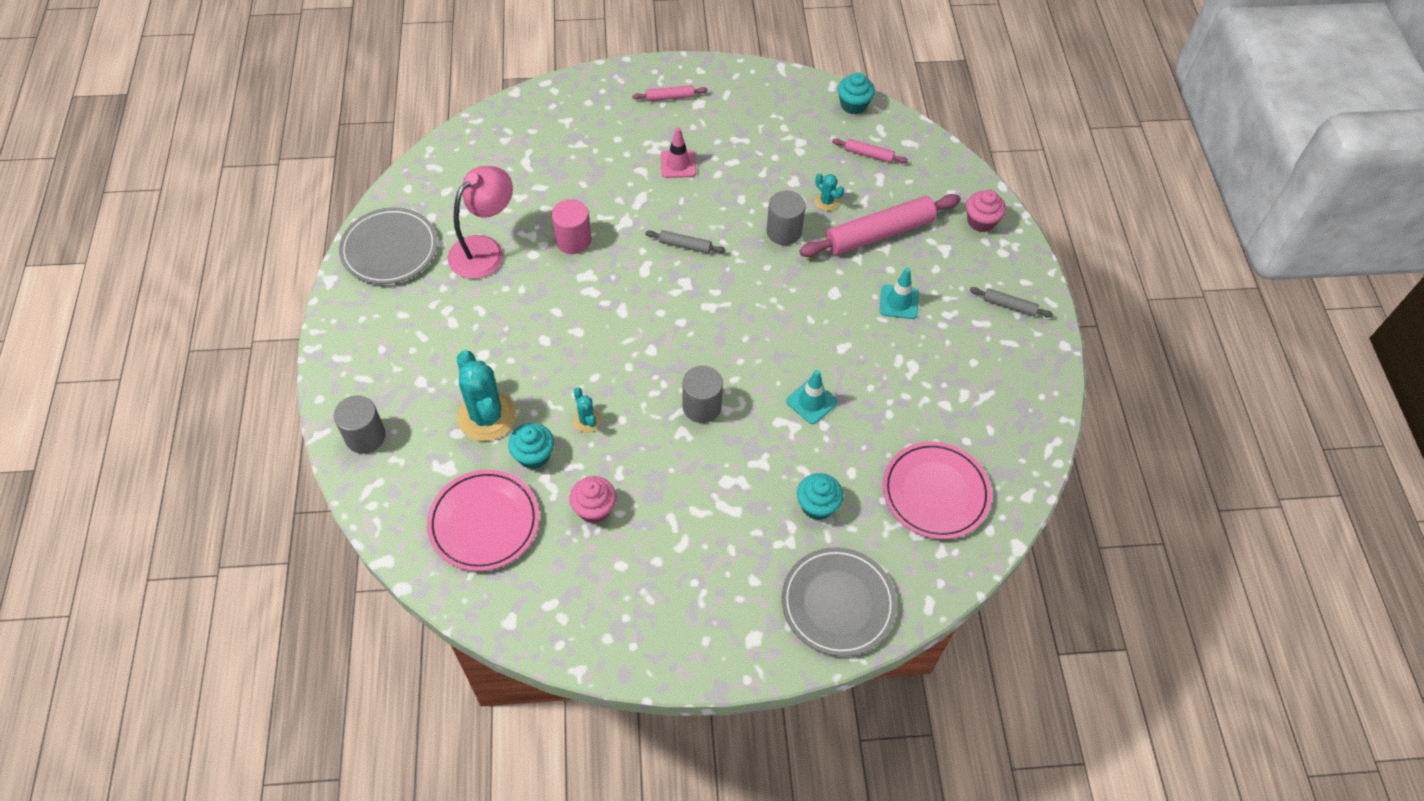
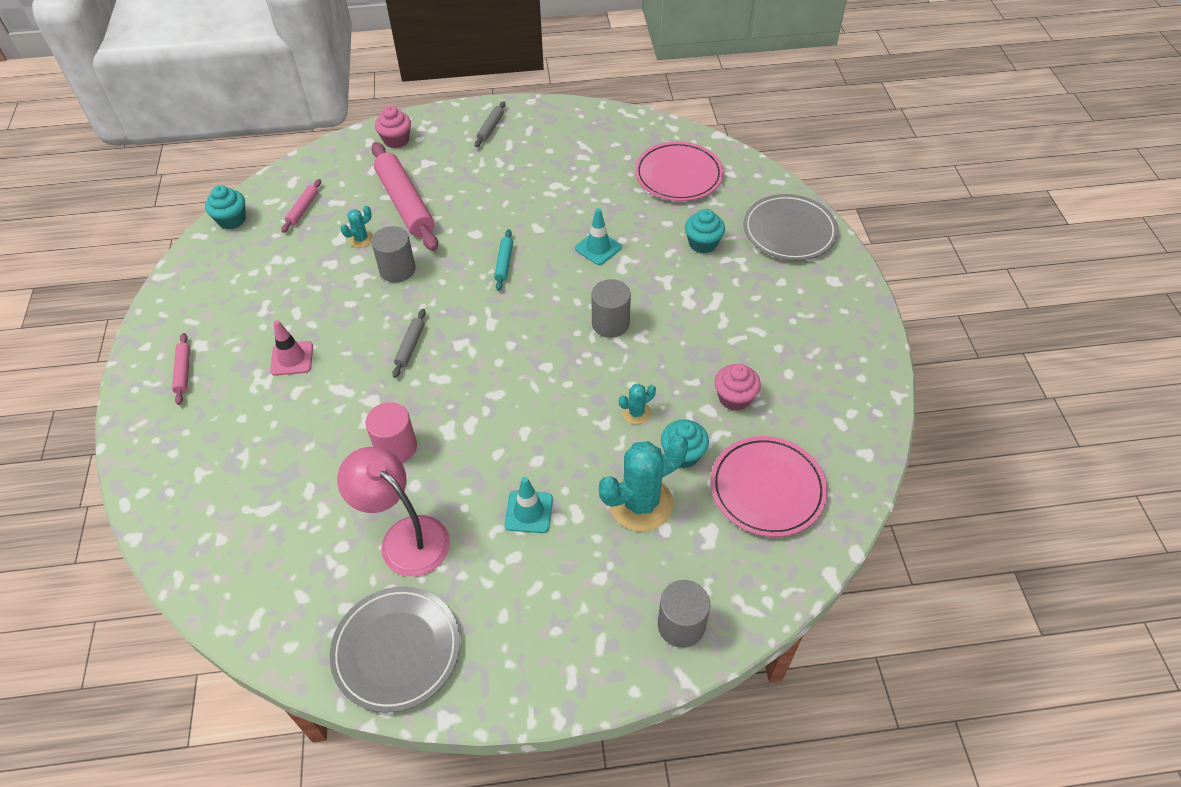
camera: 90 degrees left, 5 degrees down
turquoise traffic cone [880,268,919,319] -> turquoise traffic cone moved to [505,477,553,533]
none -> turquoise rolling pin [494,229,513,291]

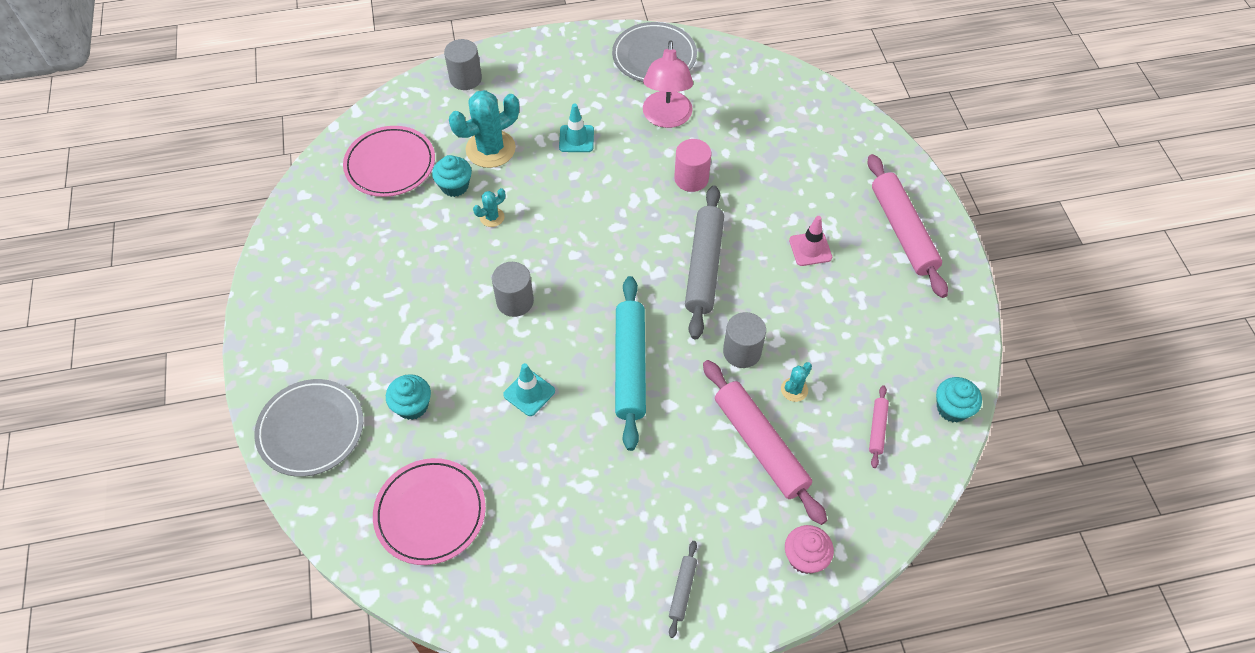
camera: 175 degrees right, 5 degrees up
pink rolling pin [172,333,190,405] -> pink rolling pin [868,154,948,298], size x2.19
pink lamp [337,447,450,576] -> pink lamp turned 60 degrees clockwise [643,41,693,128]
grey rolling pin [392,309,426,378] -> grey rolling pin [685,185,724,339], size x2.19
turquoise rolling pin [494,229,513,291] -> turquoise rolling pin [615,276,646,451], size x2.19
pink cupcake [715,364,761,411] -> none

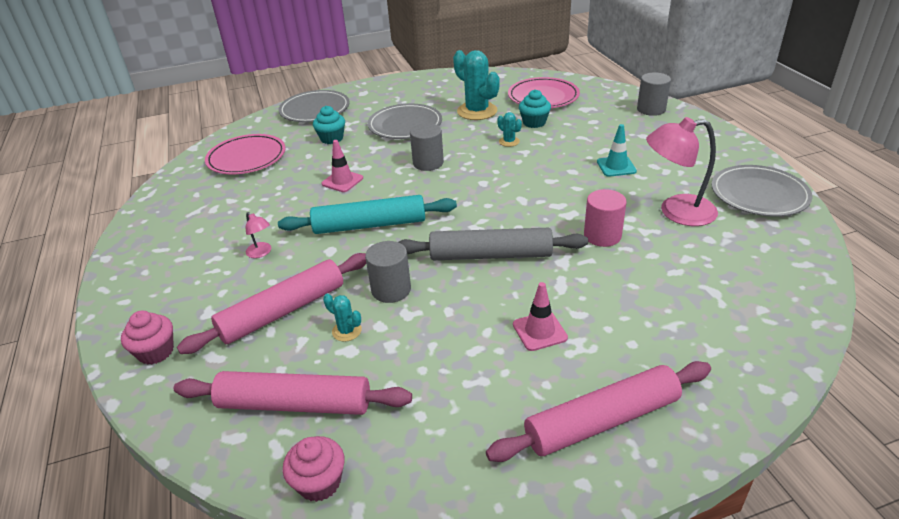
camera: 85 degrees right, 20 degrees down
turquoise cactus [449,90,519,168] -> turquoise cactus moved to [453,50,500,120]
turquoise traffic cone [503,363,555,416] -> pink traffic cone [322,140,363,192]
grey rolling pin [669,541,697,638] -> none
pink rolling pin [869,385,889,468] -> pink rolling pin [174,371,412,415], size x2.19
turquoise cupcake [936,377,982,422] -> pink cupcake [283,436,345,502]
none -> pink lamp [246,212,271,258]
none -> grey plate [367,104,442,139]

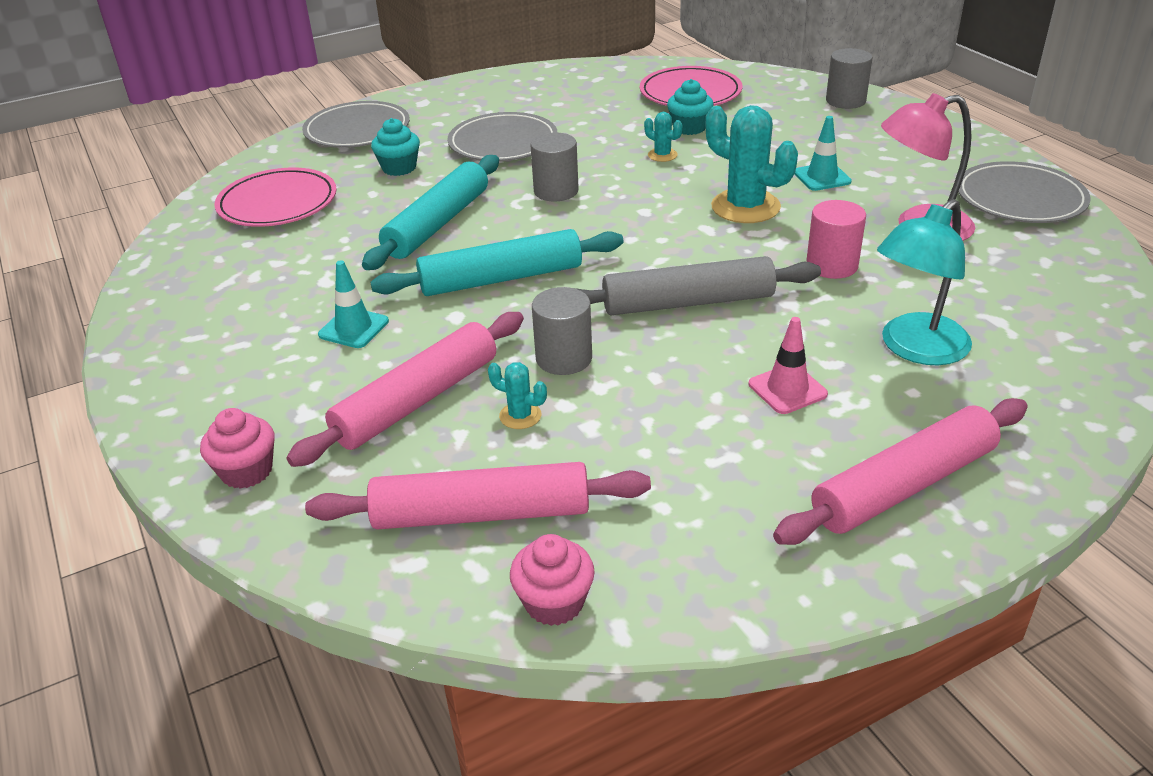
camera: 10 degrees left, 0 degrees up
pink lamp [246,212,271,258] -> turquoise traffic cone [318,260,389,348]
pink traffic cone [322,140,363,192] -> turquoise rolling pin [362,155,499,270]
turquoise cactus [453,50,500,120] -> turquoise cactus moved to [706,105,798,223]
none -> turquoise lamp [877,199,972,365]

